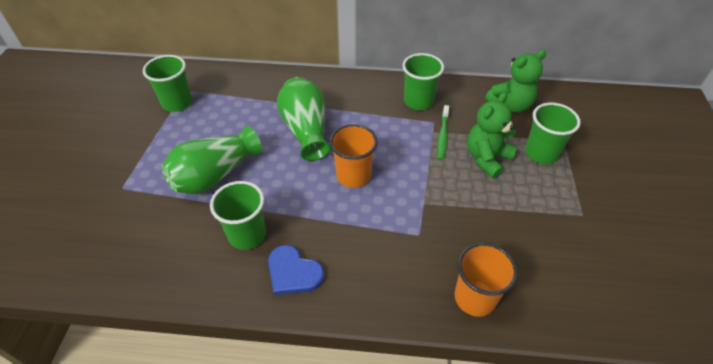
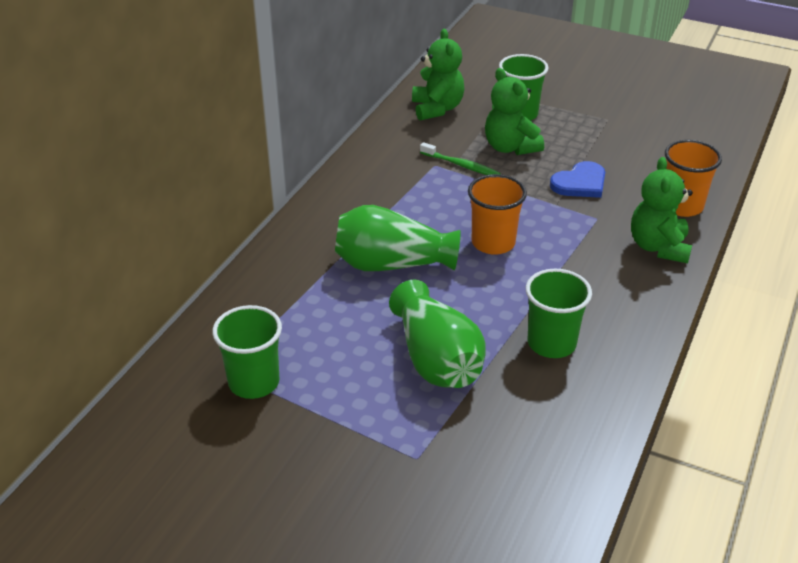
camera: 70 degrees left, 10 degrees down
blue heart [268,245,324,295] -> blue heart moved to [550,161,605,198]
green cup [402,53,444,110] -> none
none -> green teddy bear [631,157,693,263]

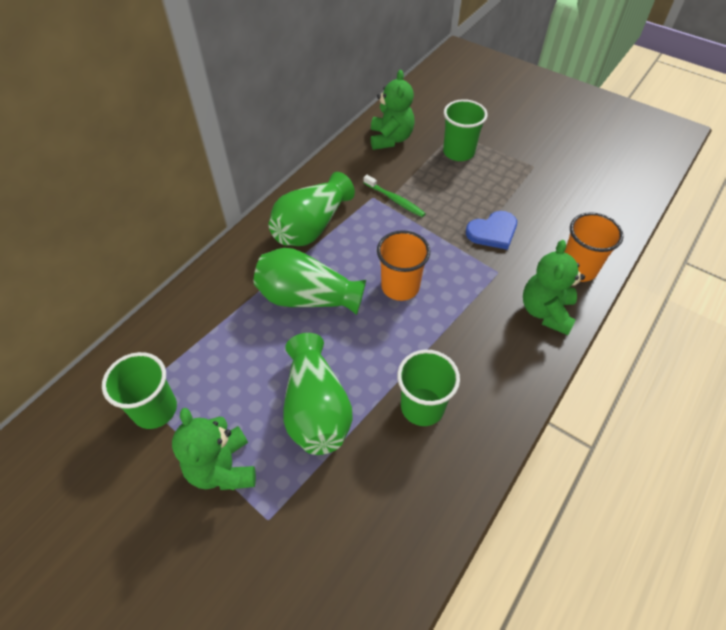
camera: 10 degrees right, 15 degrees up
green teddy bear [485,68,544,155] -> green teddy bear moved to [172,408,256,490]
none -> green vase [268,172,355,246]

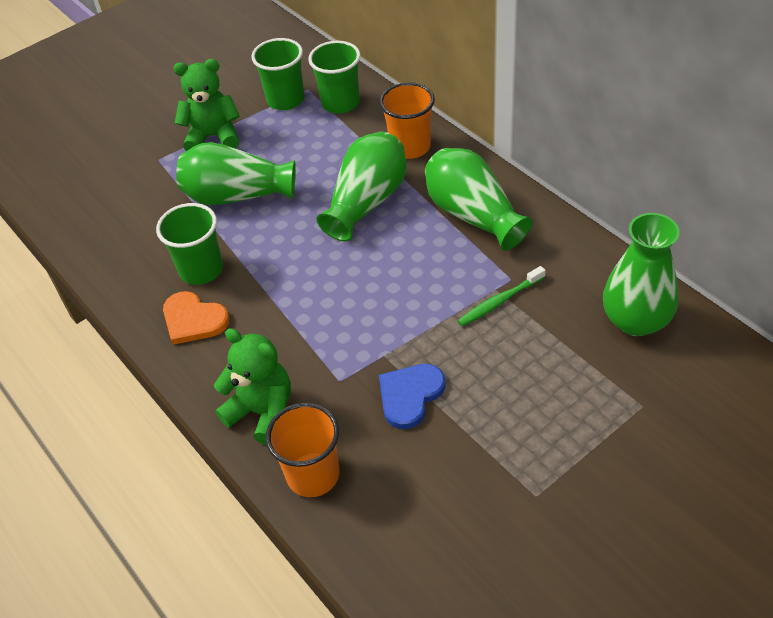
camera: 110 degrees right, 5 degrees down
green teddy bear [371,70,415,150] -> green vase [603,213,680,336]
orange cup [377,230,430,301] -> orange cup moved to [379,82,435,159]
green cup [443,99,488,161] -> green cup moved to [308,41,360,114]
blue heart [466,211,517,250] -> blue heart turned 45 degrees clockwise [379,364,445,429]
none -> orange heart [163,291,229,345]

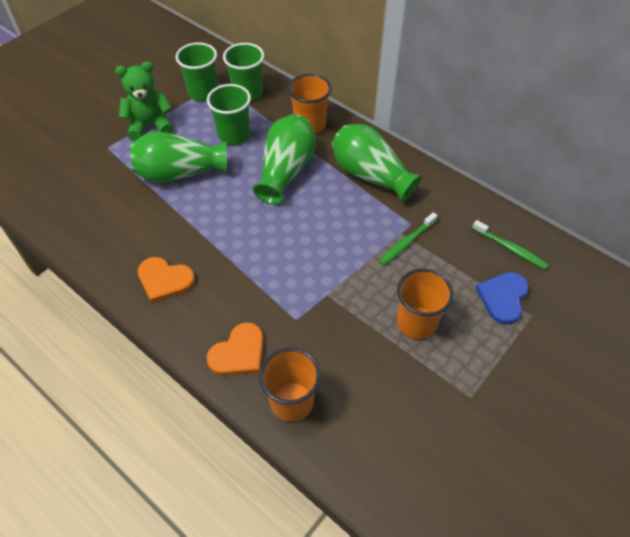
camera: 15 degrees left, 5 degrees up
green cup [156,203,223,285] -> green cup moved to [207,84,251,145]
green teddy bear [214,328,291,445] -> orange heart [206,322,263,376]
blue heart [379,364,445,429] -> blue heart moved to [475,272,529,325]
green vase [603,213,680,336] -> green toothbrush [472,220,548,269]
none -> orange cup [397,268,454,339]

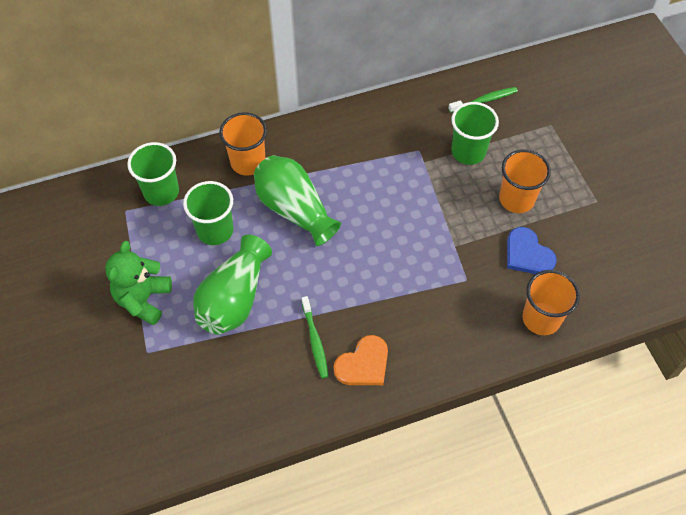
camera: 60 degrees left, 5 degrees up
green cup [176,42,218,101] -> green cup moved to [451,102,499,165]
orange heart [206,322,263,376] -> none
green vase [332,124,422,202] -> none
green toothbrush [379,212,438,265] -> green toothbrush moved to [302,296,329,378]
blue heart [475,272,529,325] -> blue heart moved to [507,227,557,274]

